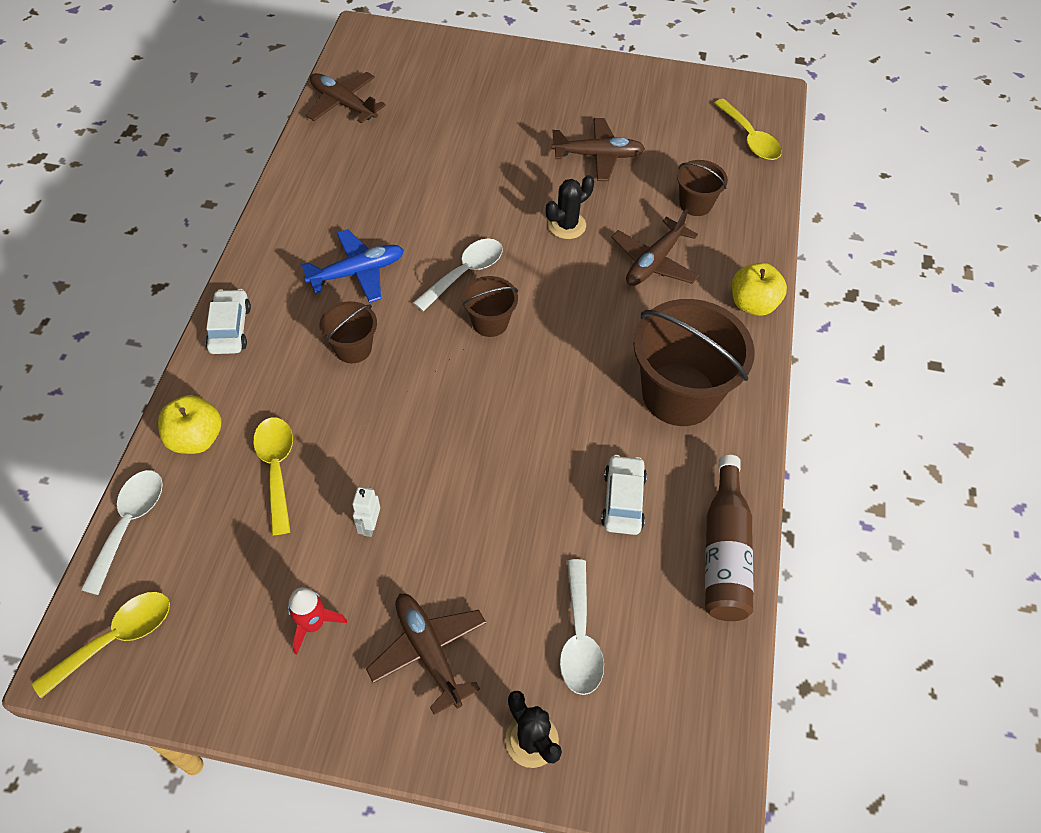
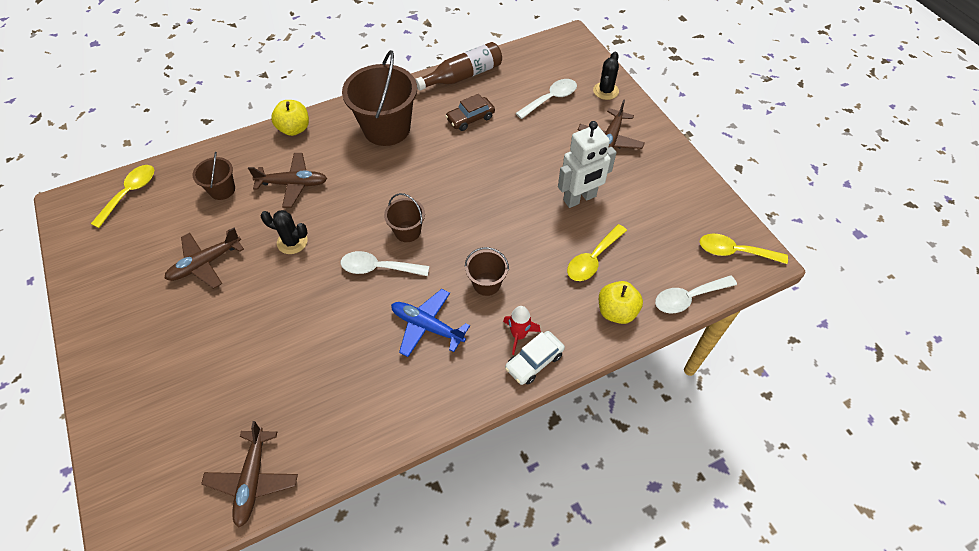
camera: 125 degrees left, 0 degrees up
red rocket [288,587,347,655] -> red rocket moved to [503,306,541,355]
white robot [352,487,380,537] -> white robot [558,121,617,208], size x2.23
brown plane [551,118,645,181] -> brown plane turned 90 degrees counterclockwise [164,228,244,289]
white car [601,455,647,535] -> brown car [446,94,495,131]

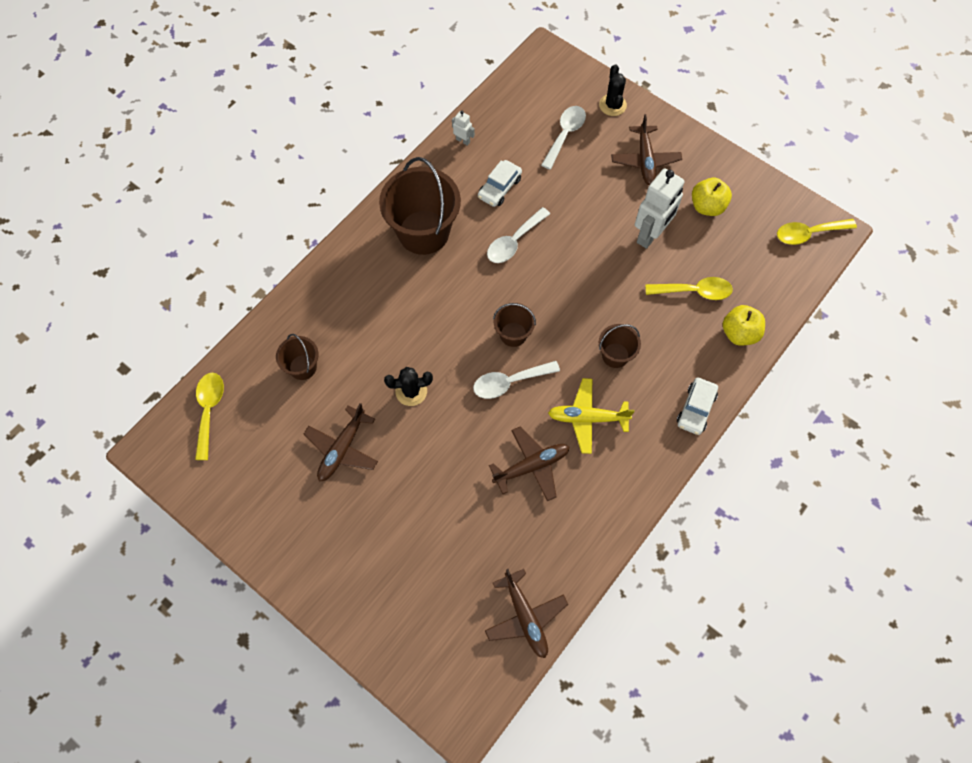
camera: 25 degrees left, 10 degrees up
brown plane [248,153,327,208] -> brown plane moved to [489,426,569,501]
yellow apple [271,100,309,136] -> yellow apple moved to [692,178,732,216]
blue plane [391,289,470,357] -> yellow plane [548,378,634,454]
brown bottle [415,42,502,91] -> white robot [452,111,475,146]
brown car [446,94,495,131] -> white car [478,160,522,207]
red rocket [503,306,541,355] -> none
yellow spoon [567,224,627,281] -> yellow spoon turned 105 degrees counterclockwise [645,277,733,300]
white spoon [655,275,737,313] -> white spoon moved to [487,207,550,263]

